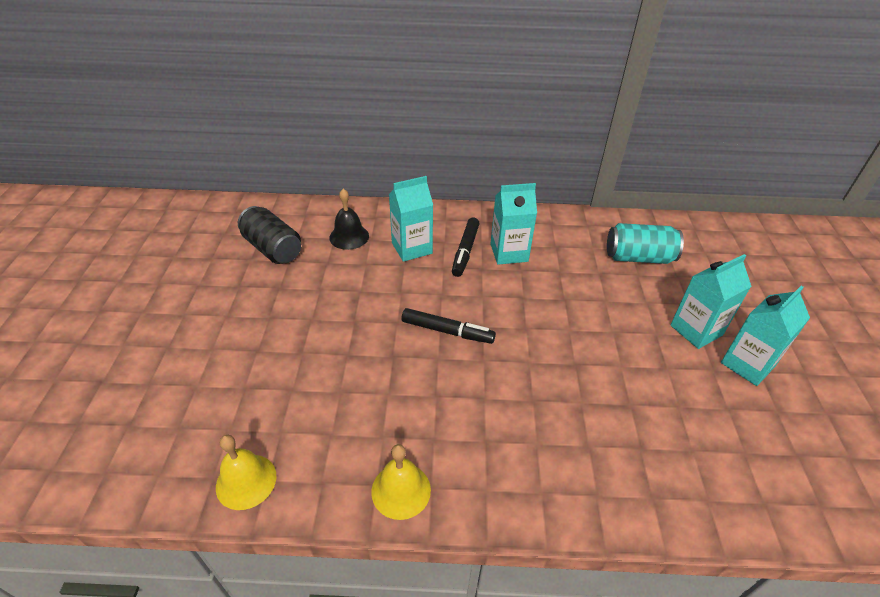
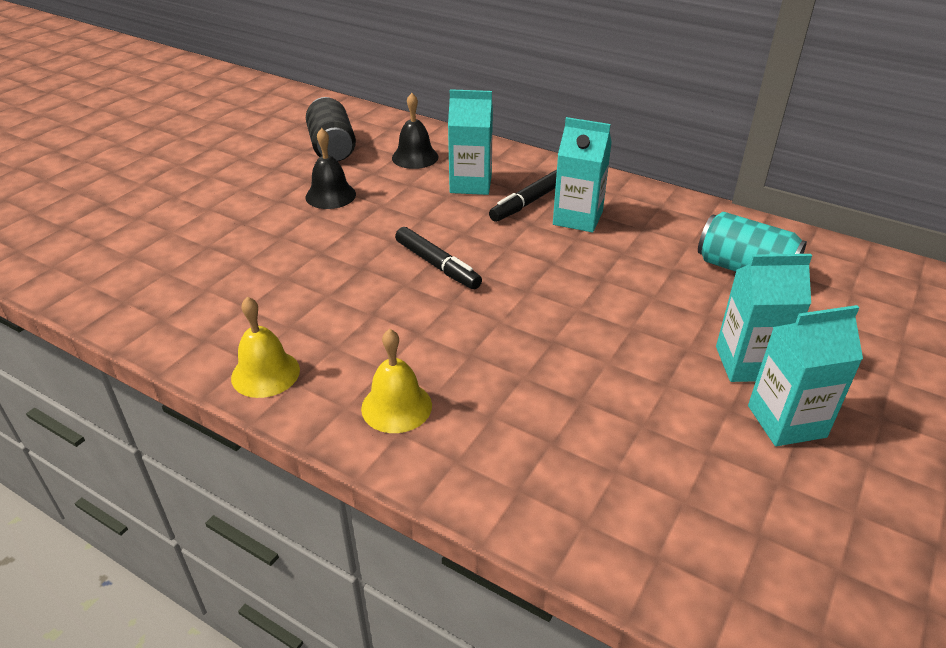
camera: 30 degrees right, 5 degrees down
yellow bell [216,435,277,510] -> yellow bell moved to [361,329,432,433]
none -> black bell [305,128,356,209]

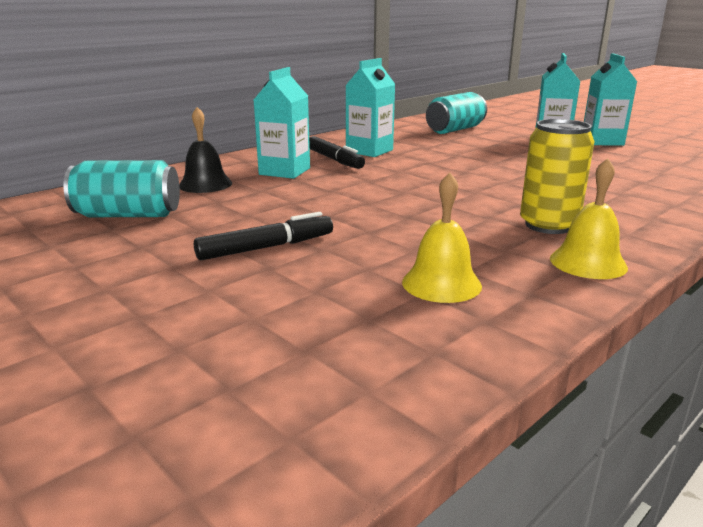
camera: 75 degrees left, 15 degrees down
black bell [305,128,356,209] -> none
black can [306,97,356,161] -> turquoise can [63,160,180,217]
yellow bell [361,329,432,433] -> yellow bell moved to [402,172,482,303]
black marker [395,227,482,289] -> black marker moved to [194,212,333,260]
none -> yellow can [520,119,595,234]

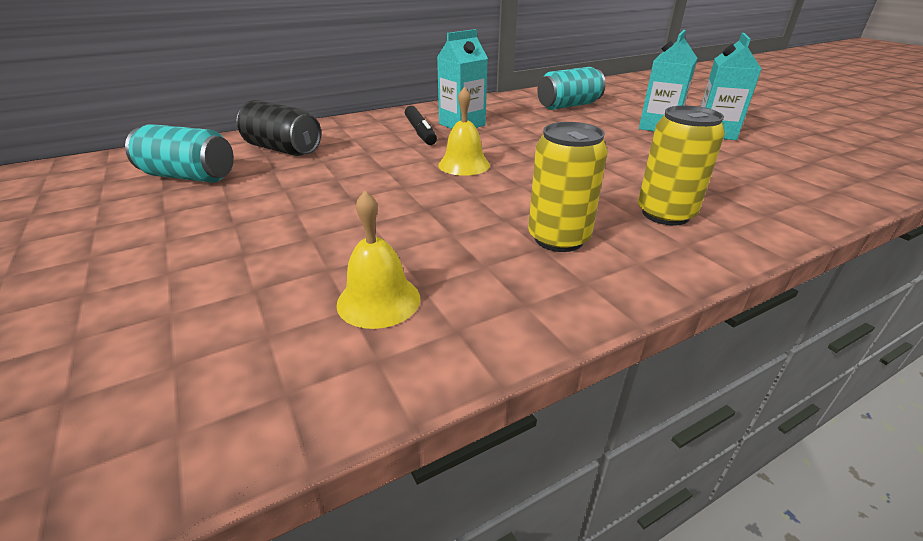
camera: 15 degrees right, 10 degrees up
black bell [179,107,232,193] -> black can [236,100,321,156]
black marker [194,212,333,260] -> none
turquoise carton [254,67,310,179] -> none
yellow bell [550,158,628,279] -> yellow bell moved to [438,87,490,176]
none -> yellow can [638,106,725,226]

